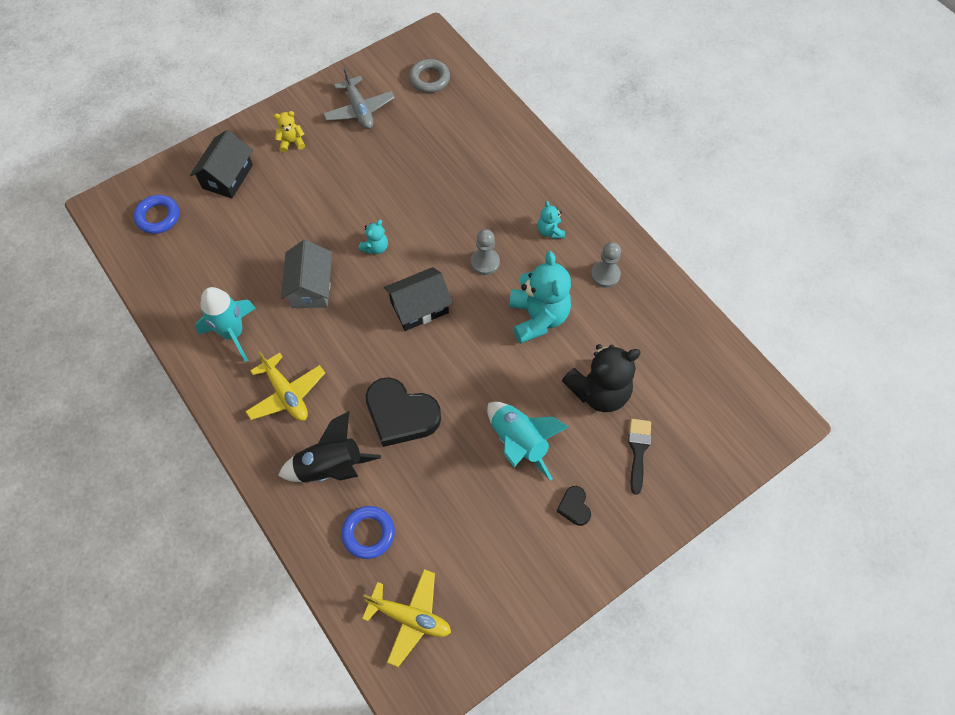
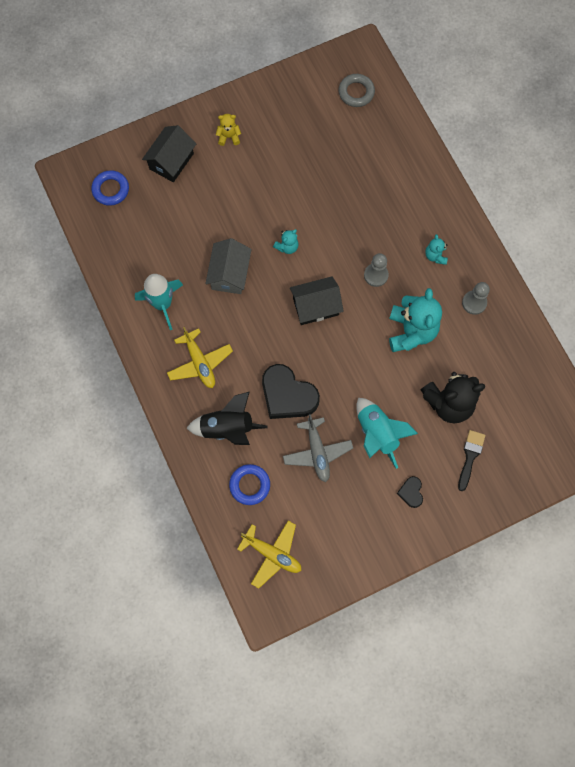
camera: 10 degrees right, 10 degrees up
grey plane [323,67,395,129] -> grey plane moved to [283,414,353,482]

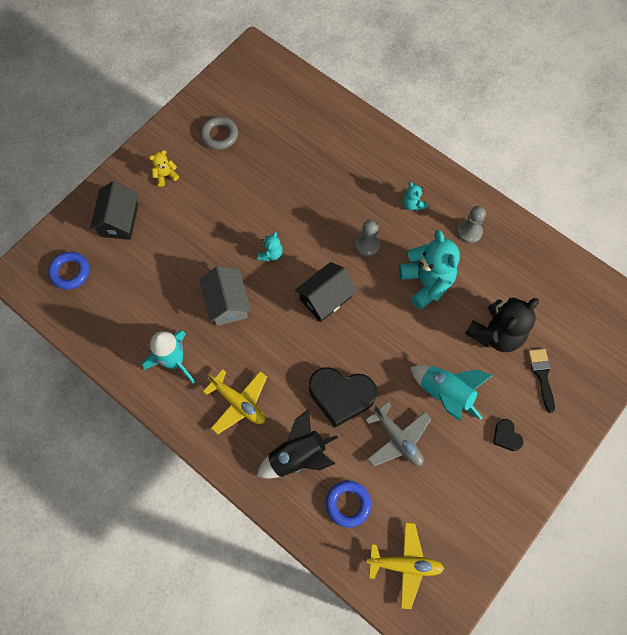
camera: 25 degrees left, 5 degrees down
grey ring [338,74,375,107] -> grey ring moved to [201,116,238,150]

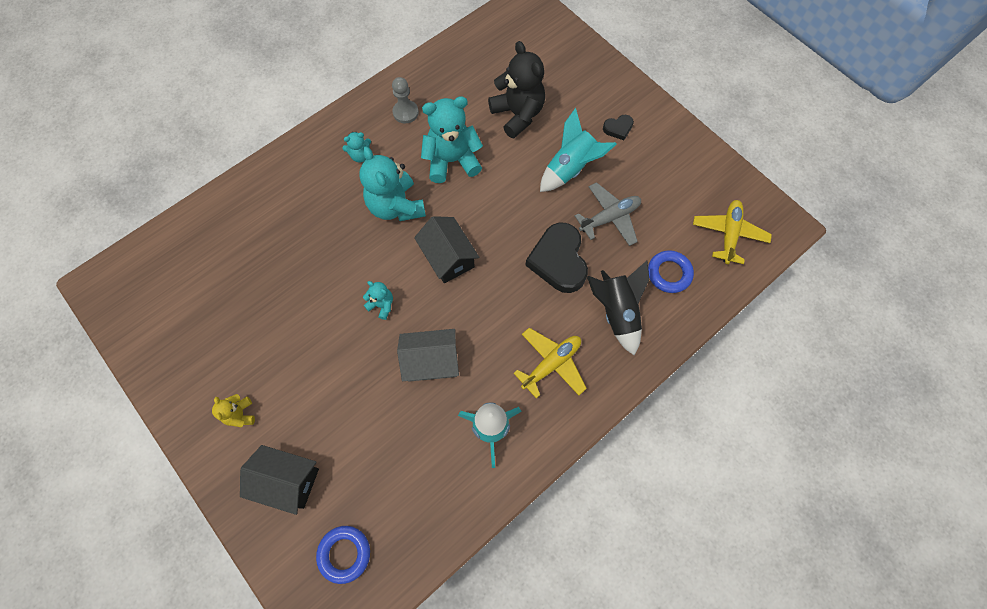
camera: 80 degrees left, 0 degrees up
grey ring [201,116,238,150] -> none
black heart [309,367,377,427] -> black heart turned 150 degrees clockwise [525,223,588,293]
grey pawn [355,220,381,257] -> turquoise teddy bear [359,147,426,221]
black brush [528,349,555,413] -> none

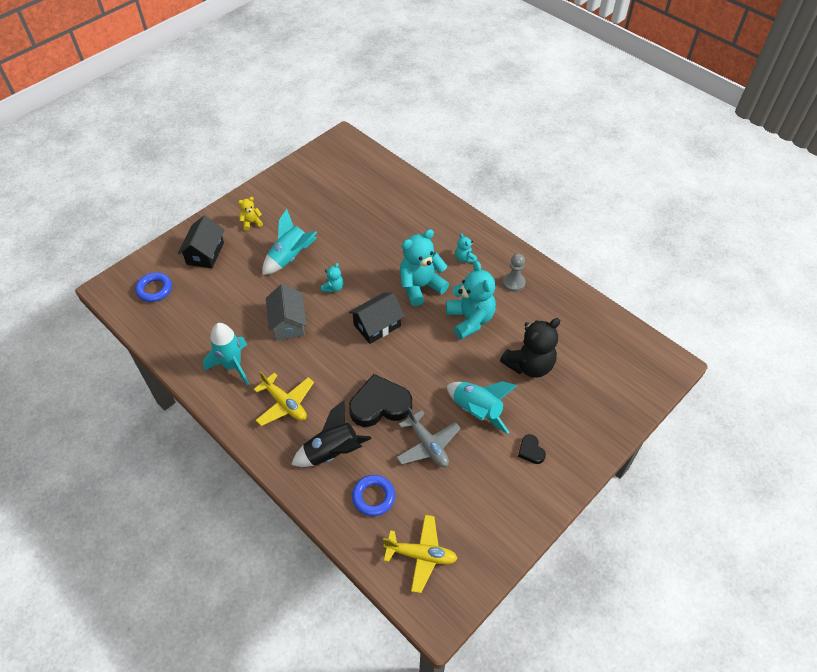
camera: 85 degrees right, 15 degrees down
none -> turquoise rocket [262,209,317,275]

